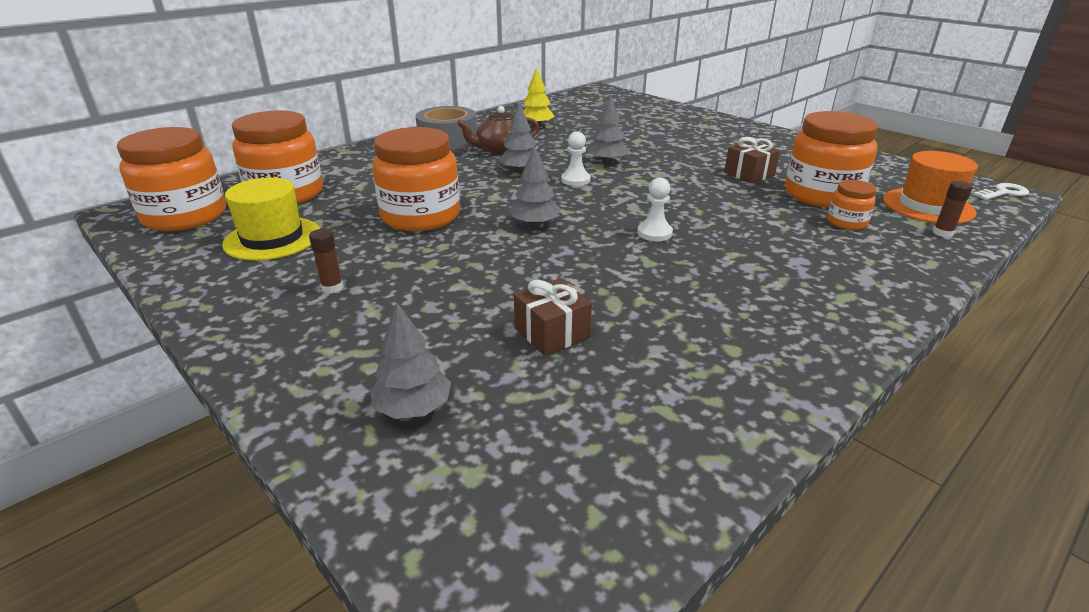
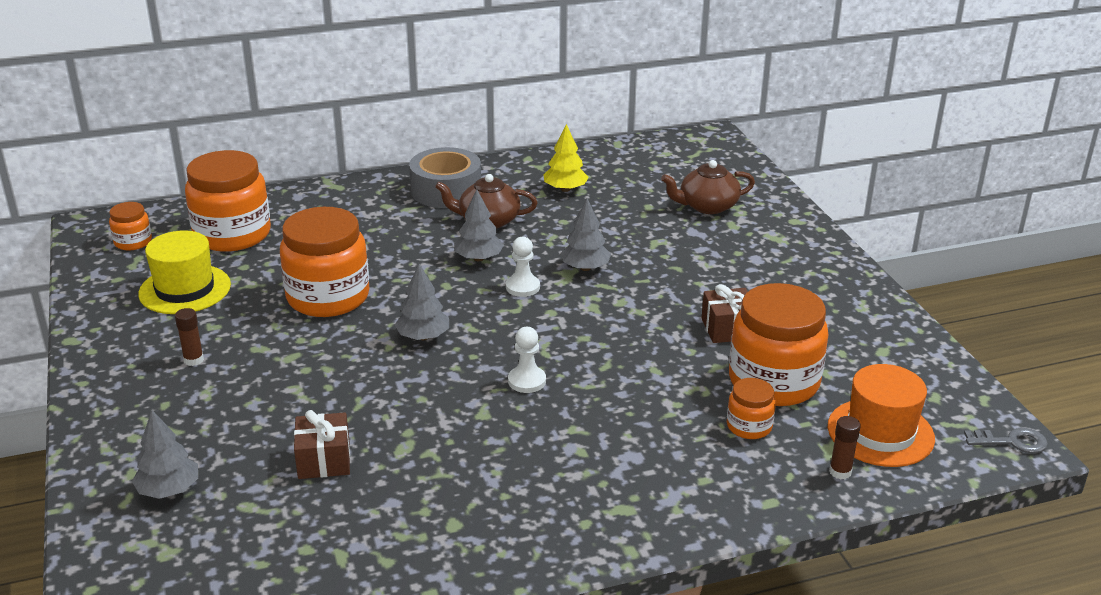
camera: 25 degrees right, 0 degrees up
orange jar [117,127,226,231] -> orange jar [109,202,152,250], size x0.48
white key [973,183,1029,200] -> grey key [964,428,1048,453]
none -> brown teapot [661,160,755,214]

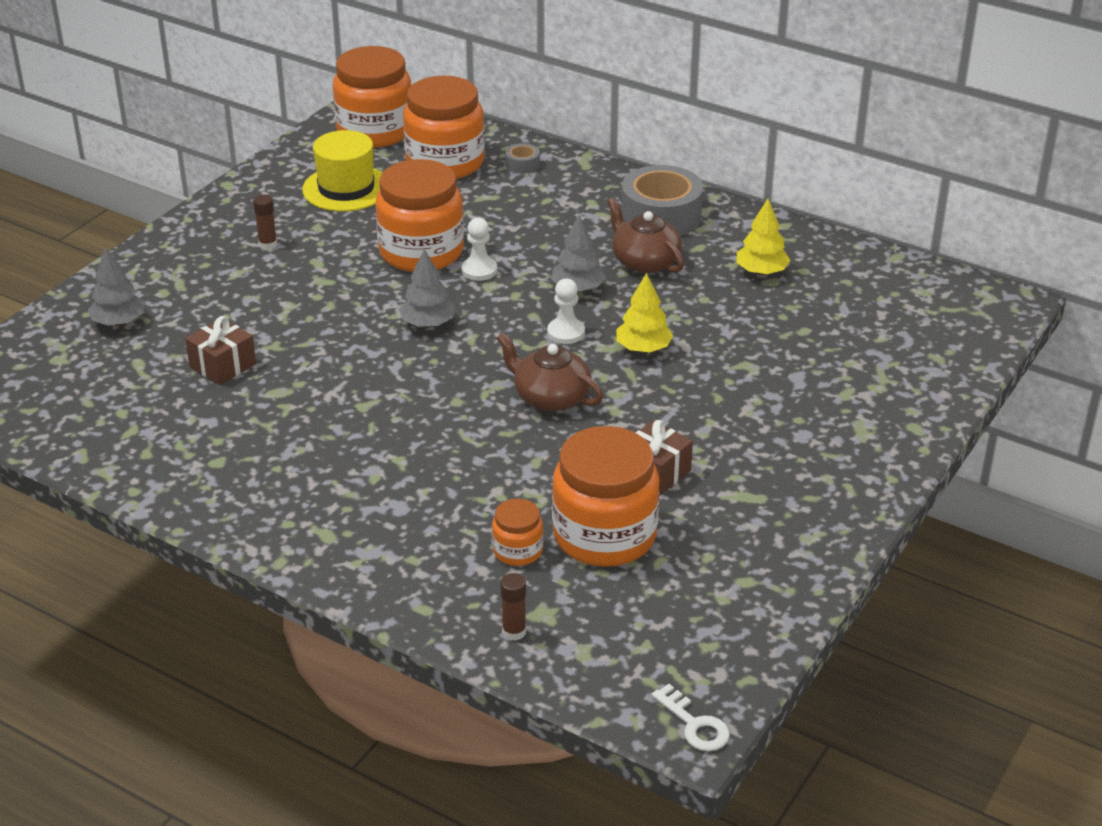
camera: 50 degrees right, 5 degrees up
orange jar [109,202,152,250] -> orange jar [333,46,411,148], size x2.09
white pawn [508,327,546,393] -> white pawn moved to [461,218,497,281]
grey tree [561,198,611,271] -> yellow tree [616,273,673,353]
brown teapot [661,160,755,214] -> brown teapot moved to [497,333,603,411]
orange hat [828,364,935,467] -> none
grey key [964,428,1048,453] -> white key [651,684,730,751]
none -> grey tape [505,143,540,174]

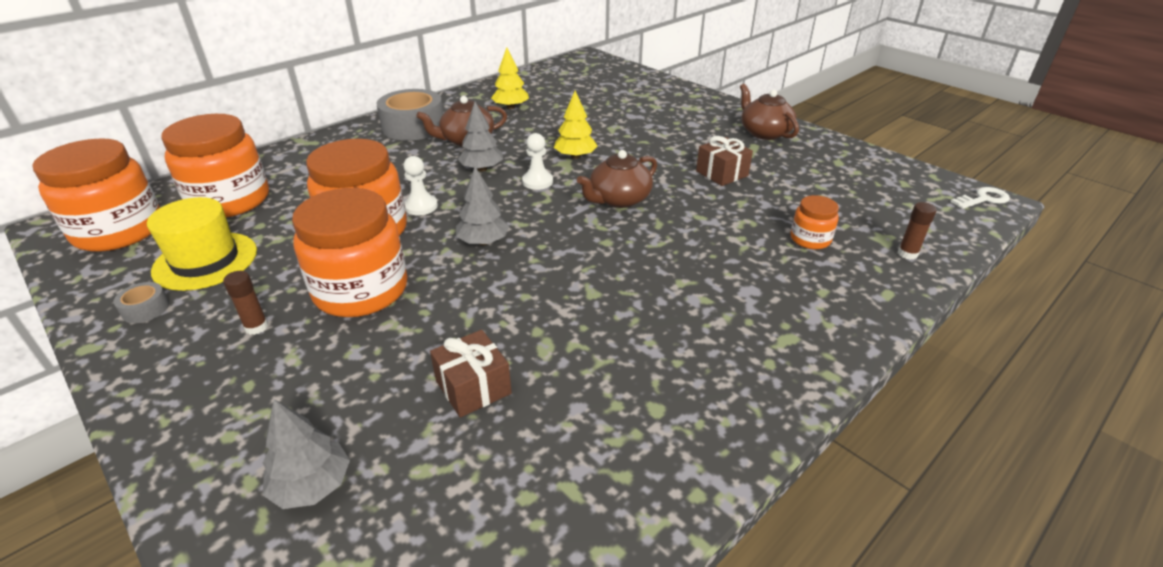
camera: 75 degrees left, 0 degrees up
grey tape [505,143,540,174] -> grey tape moved to [114,282,169,323]
orange jar [552,426,659,567] -> orange jar moved to [292,188,408,317]
none -> brown teapot [740,84,799,140]

